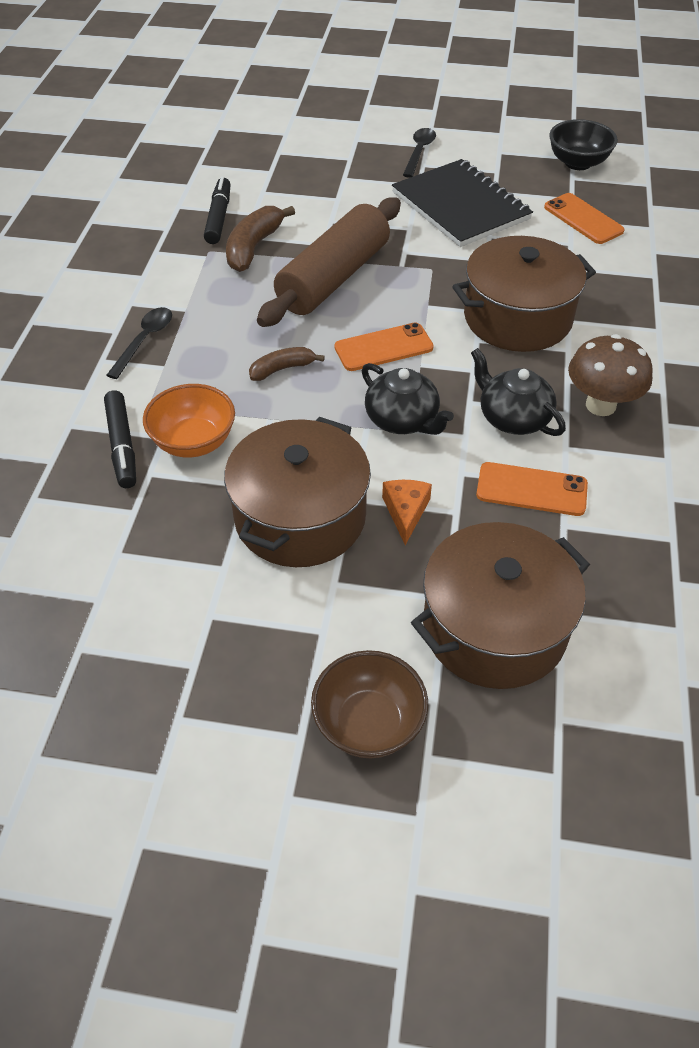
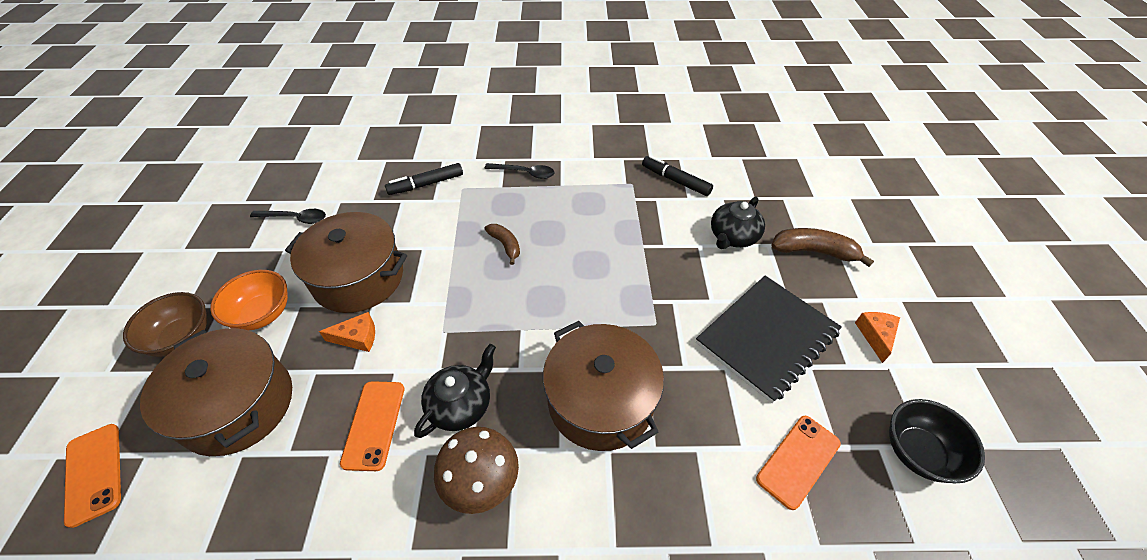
camera: 80 degrees right, 0 degrees up
orange bowl [143,384,235,458] -> orange bowl moved to [210,270,288,331]
black marker [204,177,231,244] -> black marker turned 135 degrees counterclockwise [642,155,713,196]
brown banana [226,206,295,272] -> brown banana moved to [771,228,874,267]
brown rolling pin [257,197,401,327] -> none
orange phone [334,323,434,371] -> orange phone moved to [64,424,121,528]
black teapot [362,363,454,435] -> black teapot moved to [711,197,765,249]
black spoon [403,128,436,178] -> black spoon moved to [250,209,326,224]
none -> orange cheese [855,312,900,363]

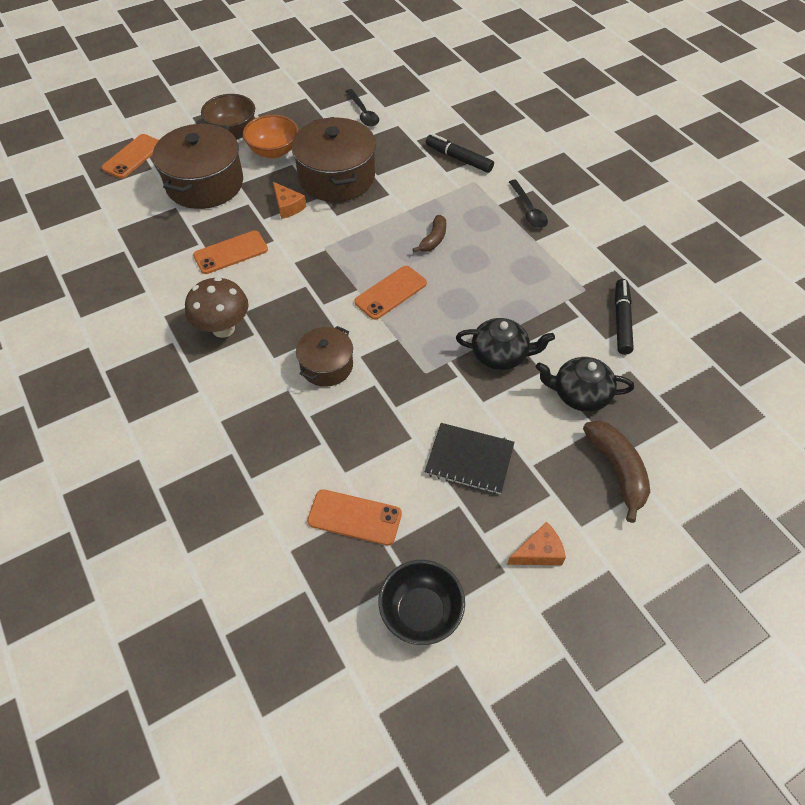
camera: 60 degrees right, 5 degrees up
black teapot [414,344,496,438] -> black teapot moved to [456,318,555,370]
brown pot [543,321,664,451] -> brown pot [296,326,353,387], size x0.57
black notebook [696,275,842,403] -> black notebook [425,423,515,494], size x0.63
none -> orange phone [354,266,427,320]

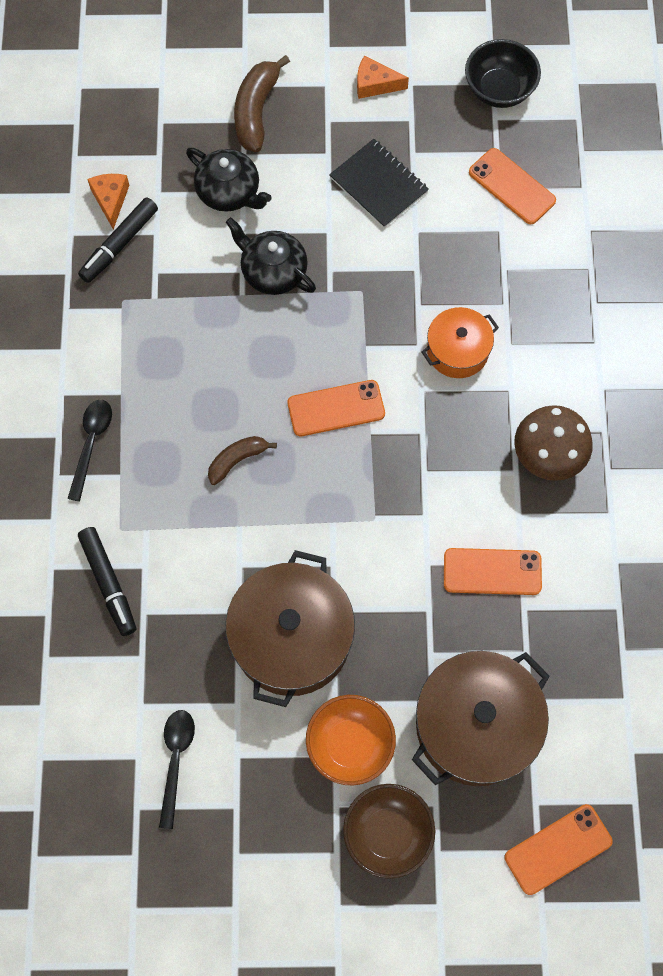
camera: 150 degrees left, 15 degrees up
orange cheese [273,182,307,219] -> orange cheese moved to [87,174,129,229]
brown pot [296,326,353,387] -> orange pot [421,307,499,378]

